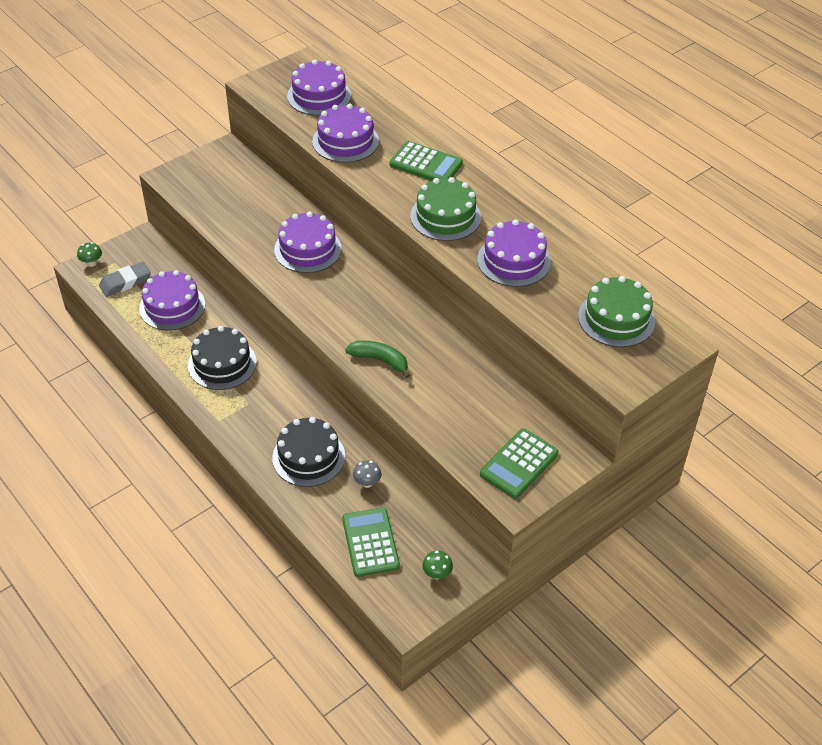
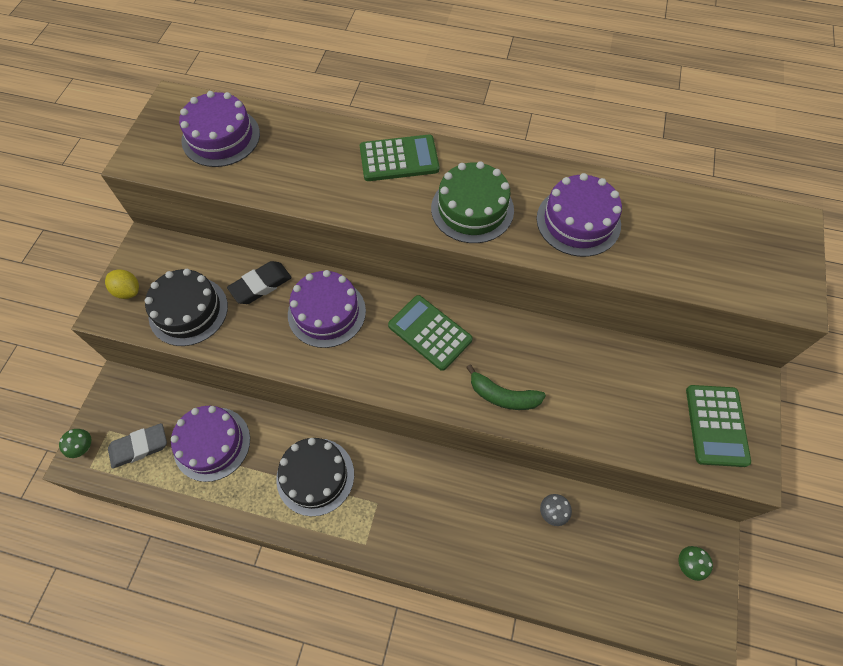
camera: 35 degrees left, 15 degrees up
grey eraser [99,262,151,297] -> grey eraser turned 45 degrees clockwise [108,423,167,469]
black cake [272,417,345,487] -> black cake moved to [145,269,228,346]
purple cake [312,104,379,163] -> none
green calculator [342,507,400,577] -> green calculator moved to [388,295,473,371]
green banana [345,341,410,378] -> green banana turned 150 degrees counterclockwise [466,364,546,410]
green cake [578,276,655,347] -> none
none -> yellow lemon [105,269,139,299]
none -> black eraser [227,261,292,304]

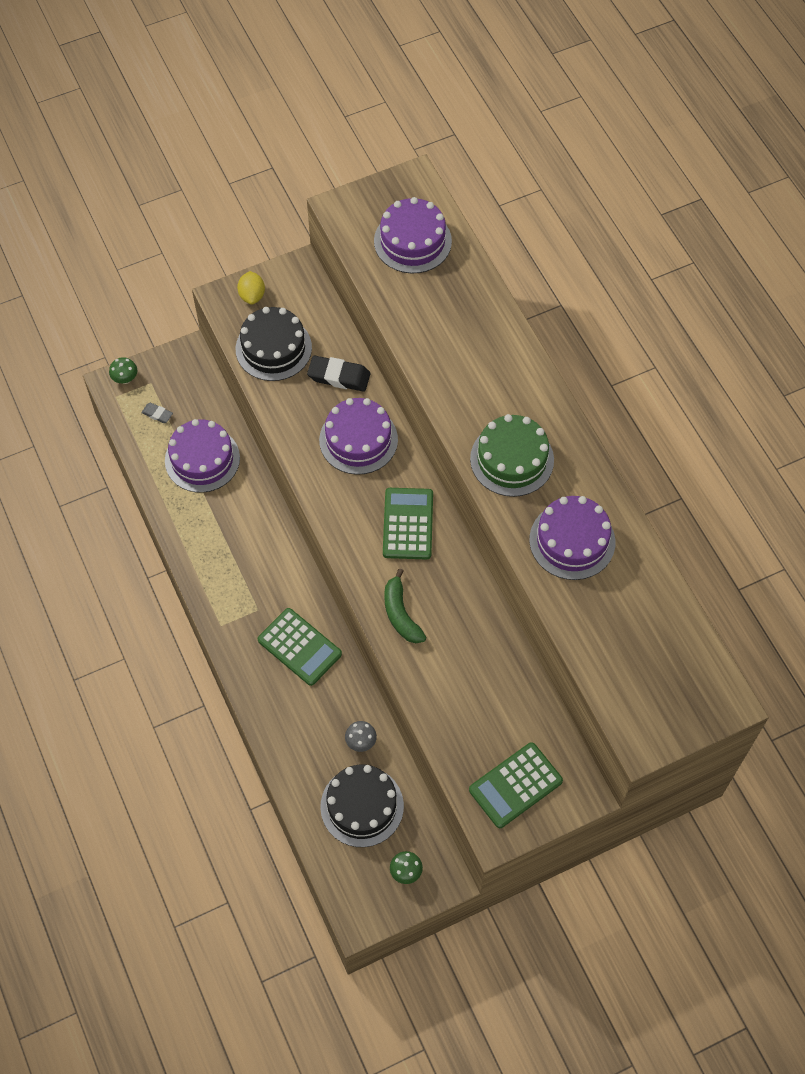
camera: 50 degrees right, 0 degrees up
grey eraser [108,423,167,469] -> grey eraser [141,403,173,423], size x0.54
black cake [276,438,354,516] -> black cake moved to [320,765,404,847]
green calculator [360,134,439,181] -> green calculator moved to [258,608,342,686]

